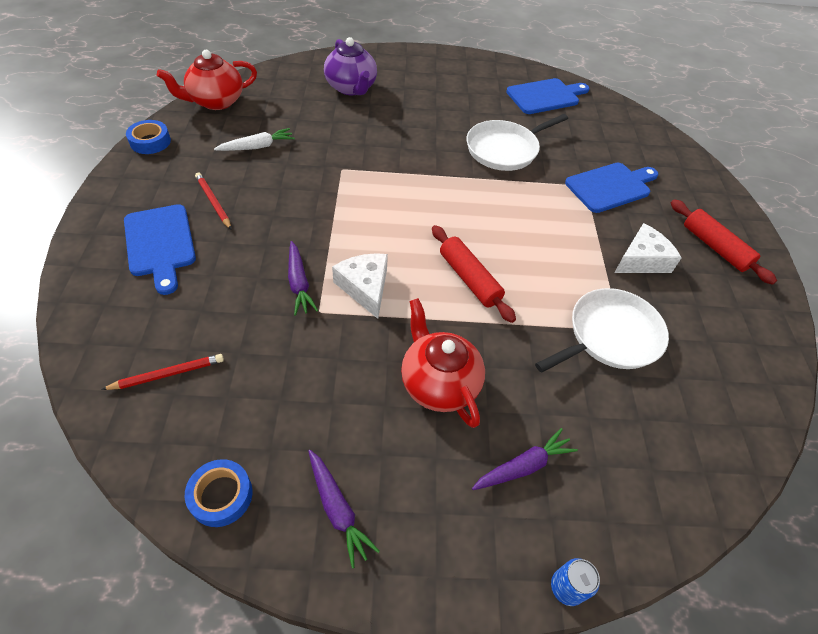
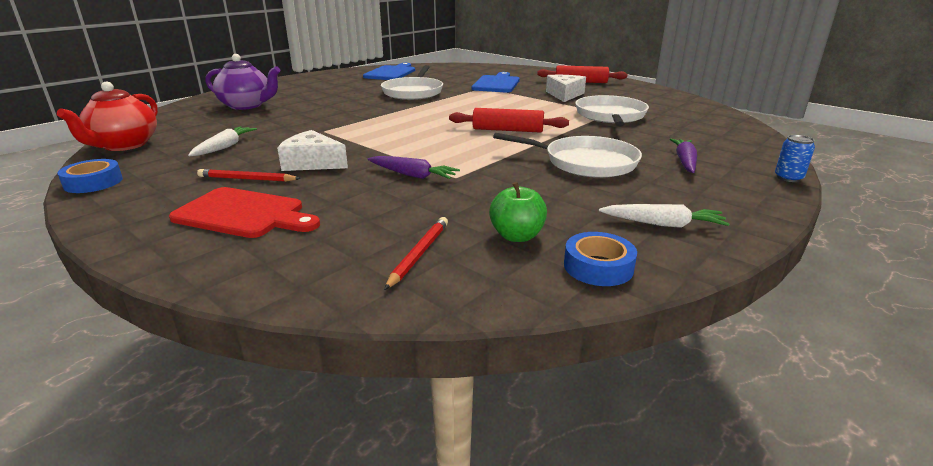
camera: 45 degrees left, 25 degrees down
blue cutting board [124,204,196,295] -> red cutting board [169,187,320,238]
purple carrot [308,450,380,568] -> white carrot [599,204,729,228]
white cheese [332,253,388,319] -> white cheese moved to [277,130,348,171]
red teapot [401,298,485,428] -> white pan [493,133,642,178]
none -> green apple [489,182,547,242]

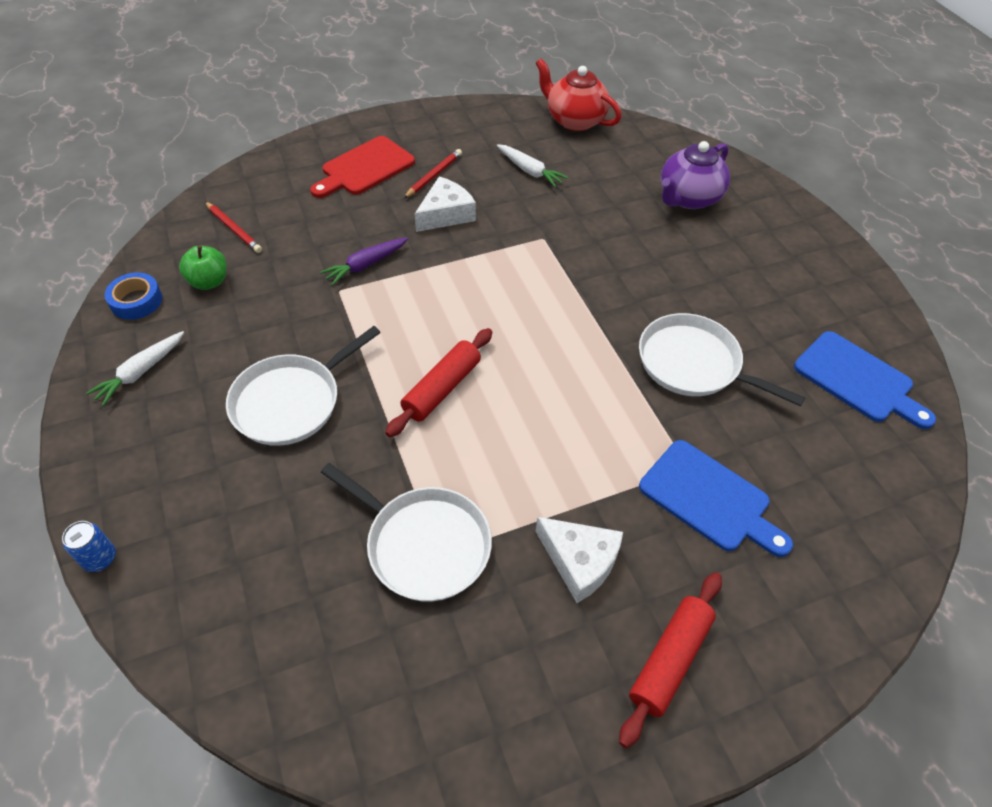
camera: 115 degrees right, 25 degrees up
blue tape [57,159,123,193] -> none
purple carrot [670,139,697,173] -> none

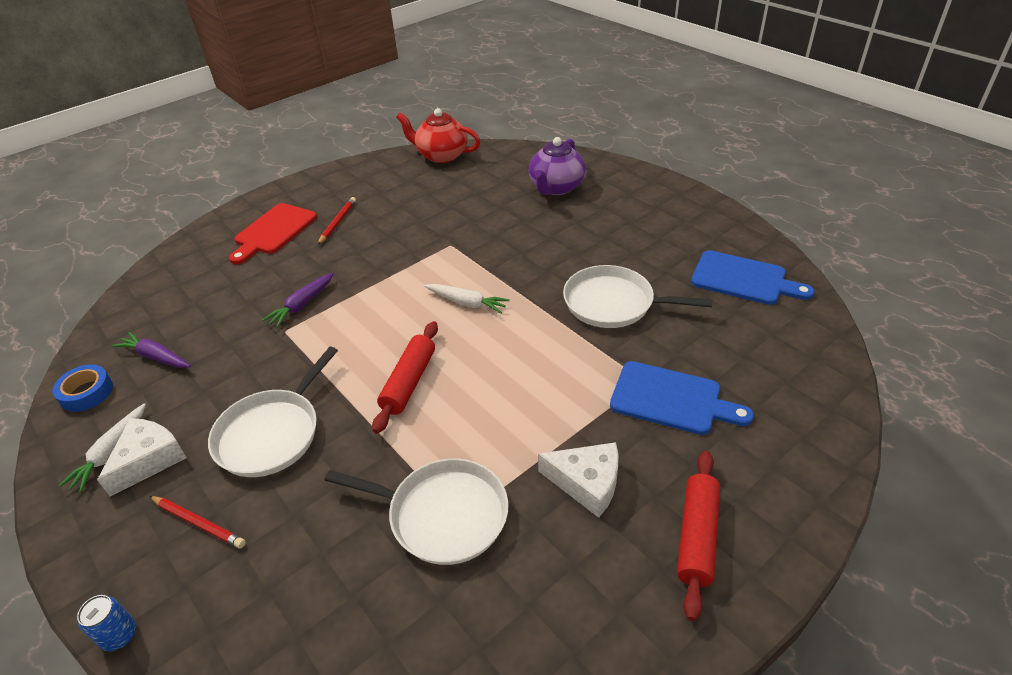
camera: 15 degrees left, 10 degrees down
green apple [179,245,227,290] -> purple carrot [112,332,191,368]
red pencil [205,202,262,253] -> red pencil moved to [149,496,245,549]
white cheese [415,176,476,232] -> white cheese moved to [97,418,187,497]
white carrot [497,144,568,187] -> white carrot moved to [424,284,510,314]

